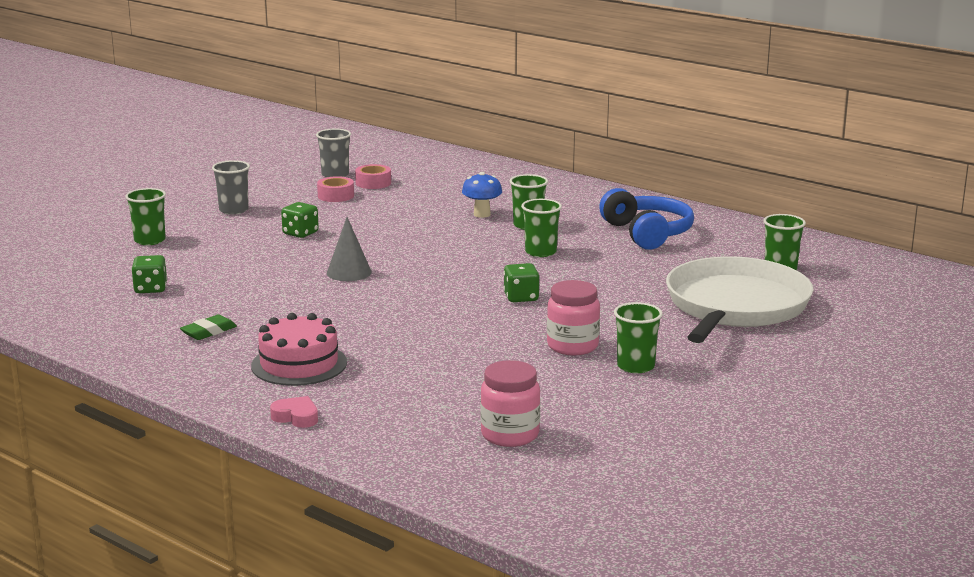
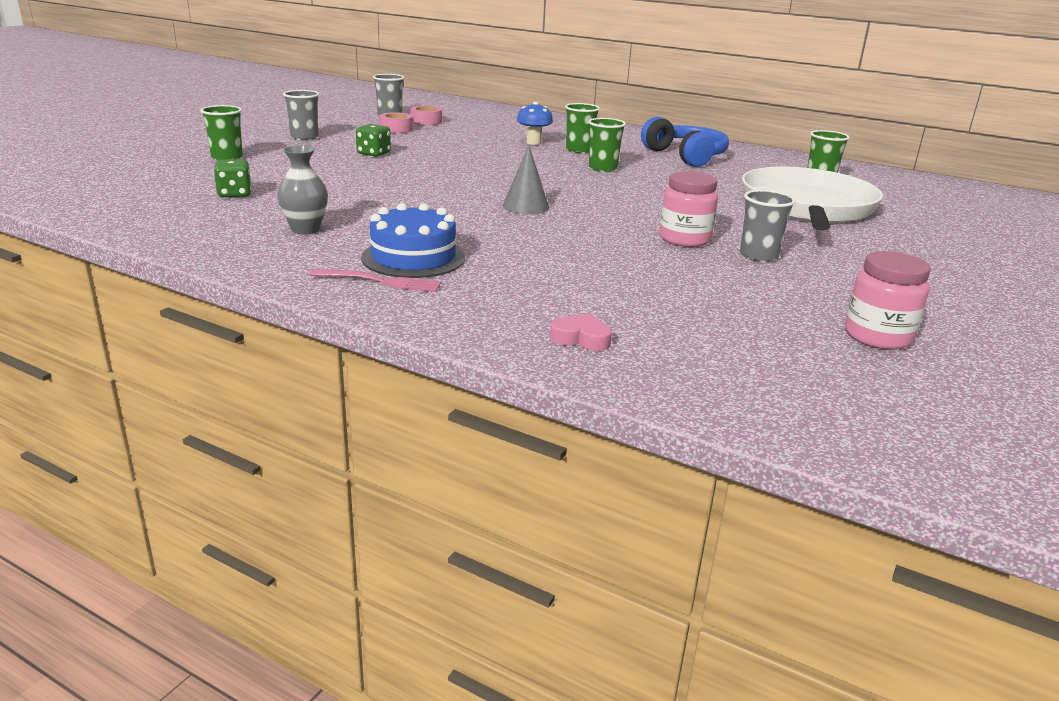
camera: 10 degrees left, 5 degrees up
green eraser [180,314,237,340] -> grey vase [277,145,328,235]
pink cake [251,313,347,386] -> blue cake [361,203,465,278]
pink heart [270,396,318,428] -> pink heart moved to [550,313,612,351]
grey cone [327,217,372,281] -> grey cone moved to [503,145,549,214]
pink jar [480,360,540,447] -> pink jar moved to [845,251,931,350]
green dice [503,263,539,302] -> none
green cup [614,302,663,373] -> grey cup [740,190,796,262]
none -> pink fork [309,269,441,292]

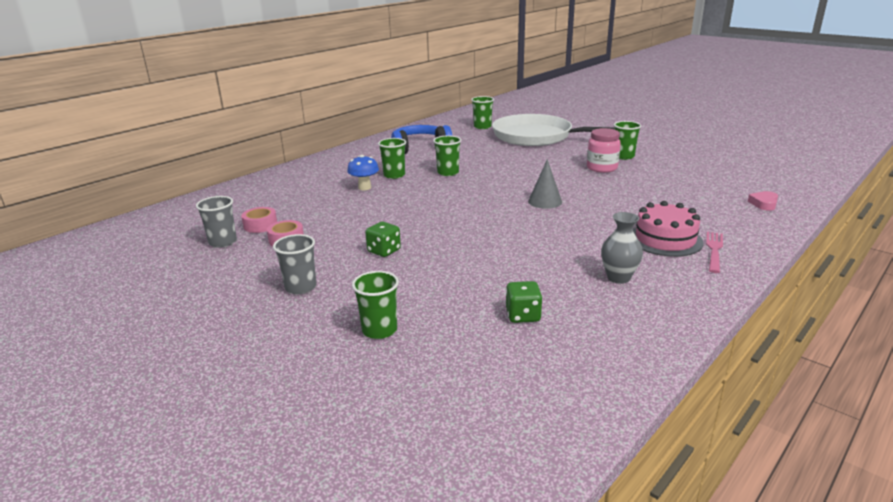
camera: 75 degrees left, 0 degrees up
blue cake [361,203,465,278] -> pink cake [633,201,704,257]
grey cup [740,190,796,262] -> green cup [614,121,641,160]
pink jar [845,251,931,350] -> none

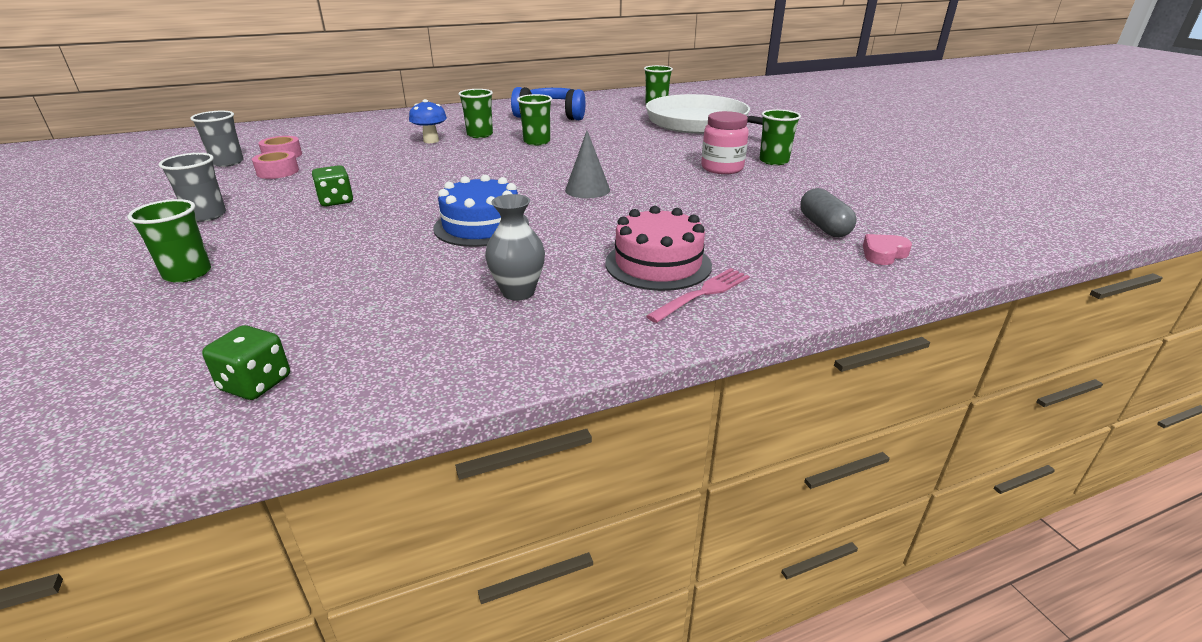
camera: 25 degrees right, 5 degrees up
green dice [506,281,543,323] -> green dice moved to [202,325,290,400]
none -> blue cake [433,175,529,247]
none -> grey capsule [800,188,856,237]

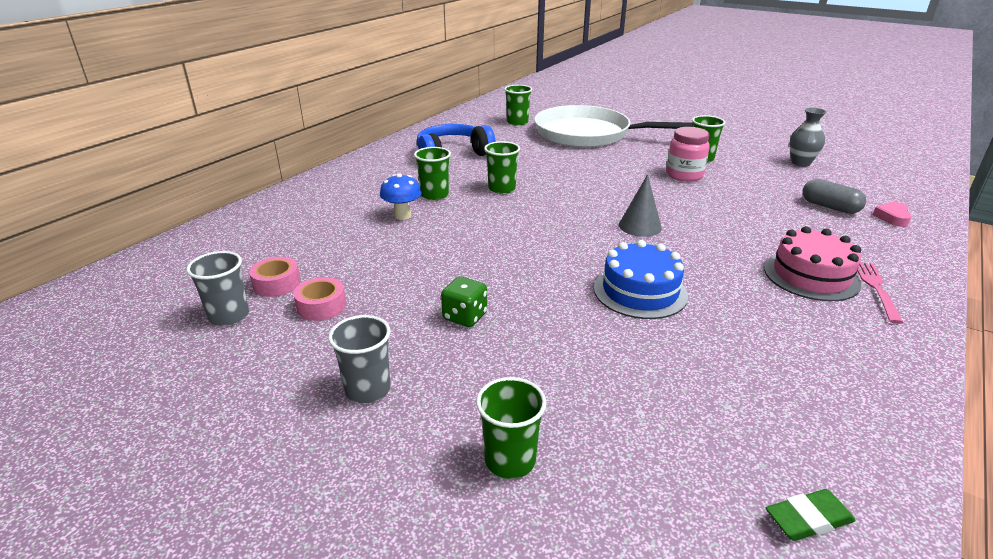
camera: 35 degrees left, 0 degrees up
green dice [202,325,290,400] -> green eraser [766,489,856,541]
grey vase [485,194,545,301] -> grey vase moved to [790,108,827,167]

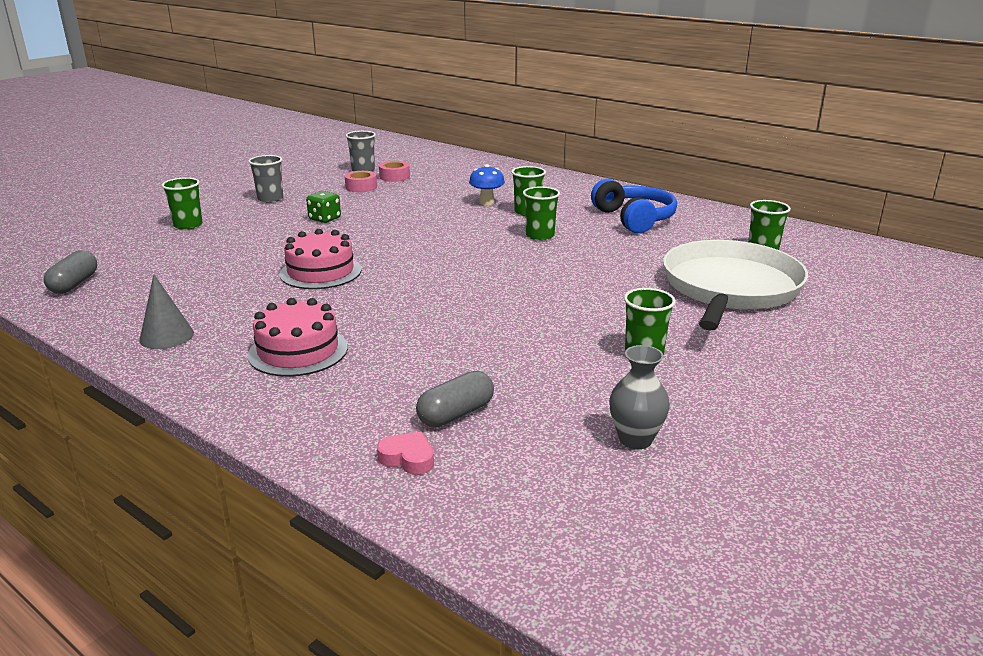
camera: 95 degrees right, 5 degrees down
blue cake [594,240,688,319] -> pink cake [279,229,362,289]
grey cone [619,174,662,237] -> grey cone moved to [139,274,194,349]
pink jar [666,127,710,182] -> none
green eraser [766,489,856,541] -> grey capsule [44,250,97,294]
pink fork [858,262,903,324] -> none

